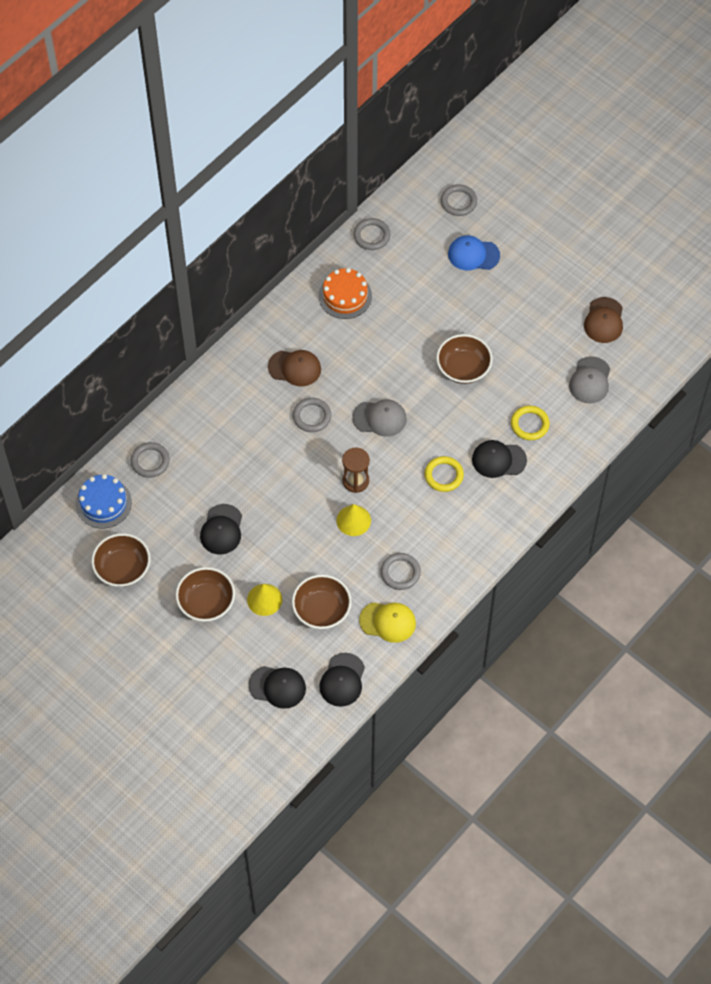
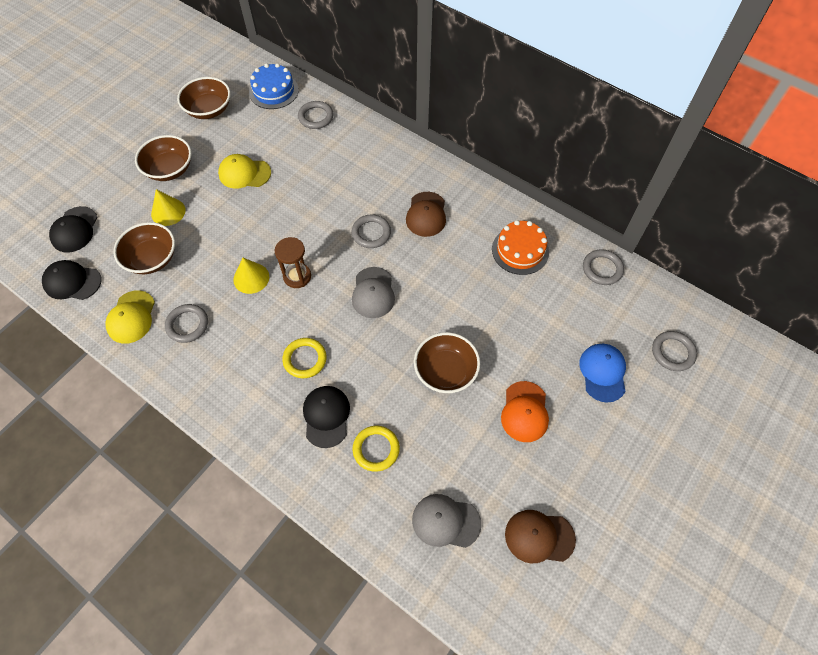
camera: 85 degrees right, 0 degrees up
black cap [200,504,242,554] -> yellow cap [218,154,271,189]
none -> orange cap [501,381,549,442]

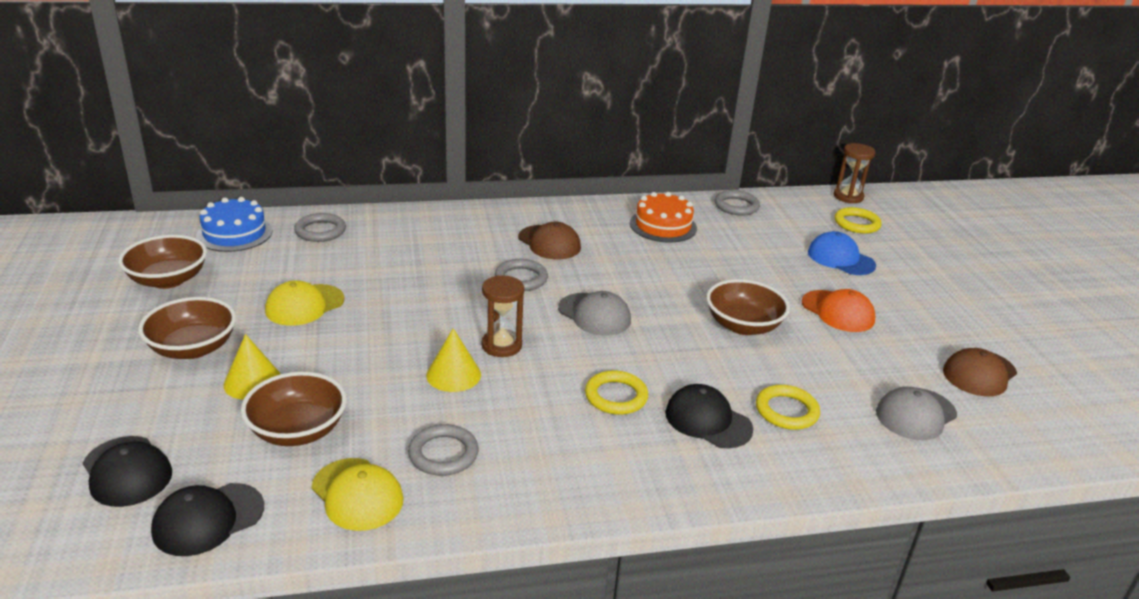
camera: 50 degrees left, 30 degrees down
grey ring [652,331,697,371] -> yellow ring [835,207,882,234]
none -> brown hourglass [834,143,876,203]

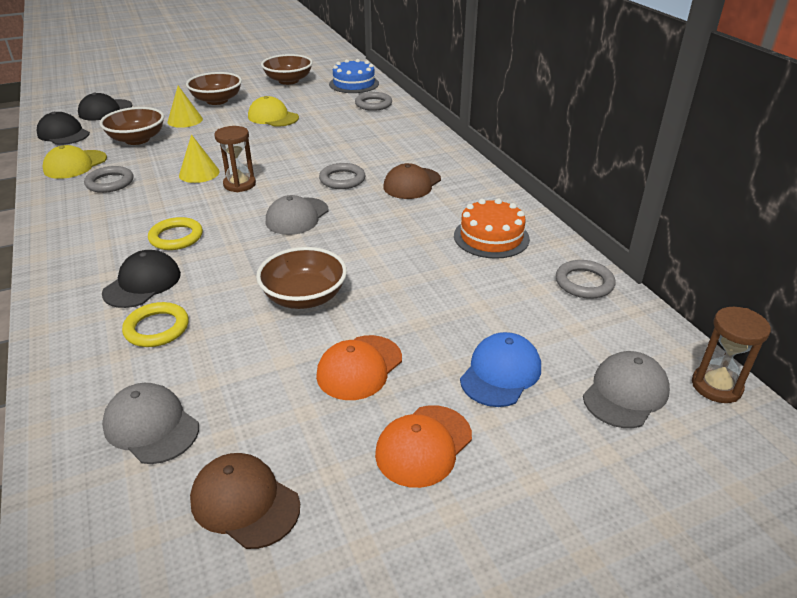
camera: 80 degrees right, 5 degrees up
yellow ring [835,207,882,234] -> grey cap [583,351,670,428]
none -> orange cap [375,405,472,488]

